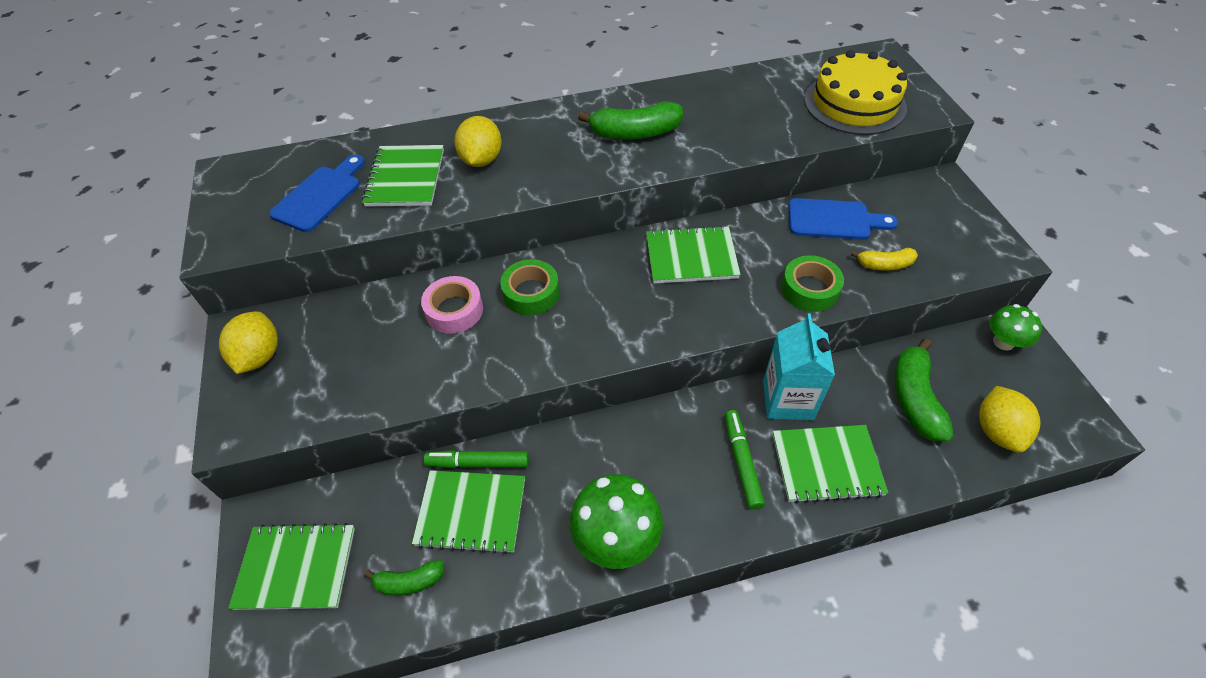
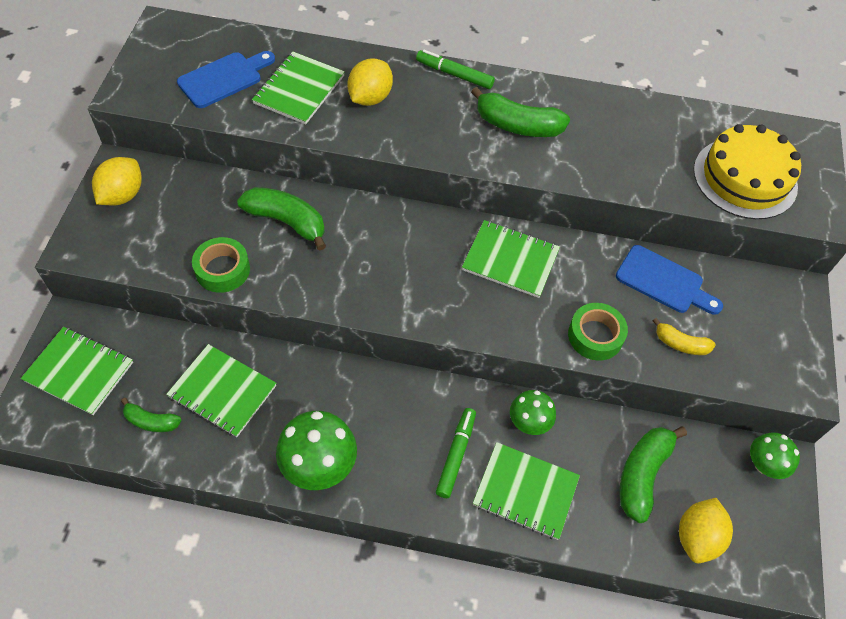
camera: 20 degrees right, 5 degrees up
pink tape [421,276,483,334] -> green banana [237,187,326,251]
green marker [424,450,529,468] -> green marker moved to [416,50,495,89]
green tape [500,259,559,316] -> green tape moved to [192,237,250,293]
turquoise carton [763,314,835,420] -> green mushroom [510,390,556,435]

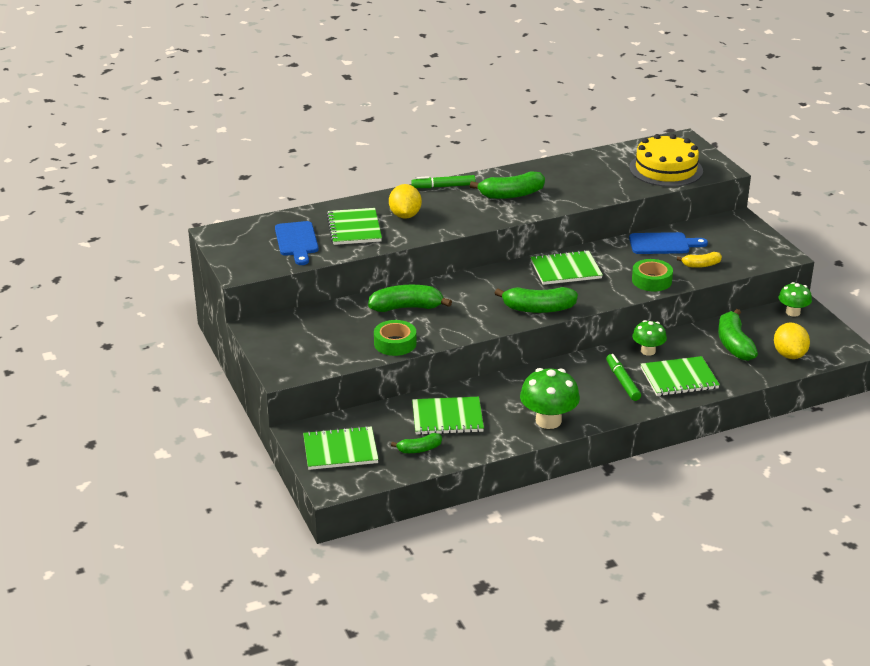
camera: 30 degrees left, 25 degrees down
yellow lemon [92,157,142,206] -> none
blue cutting board [177,51,275,108] -> blue cutting board turned 150 degrees clockwise [275,221,319,265]
none -> green banana [494,287,578,313]

